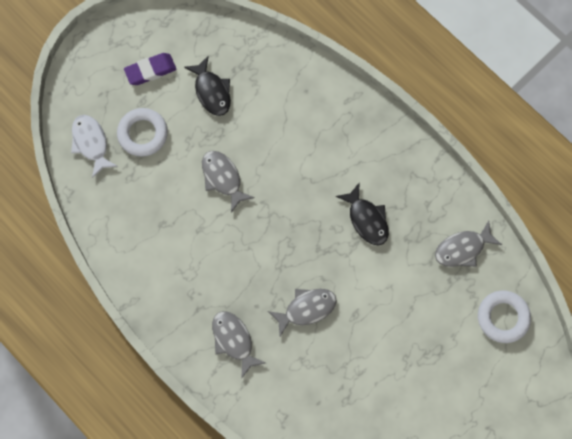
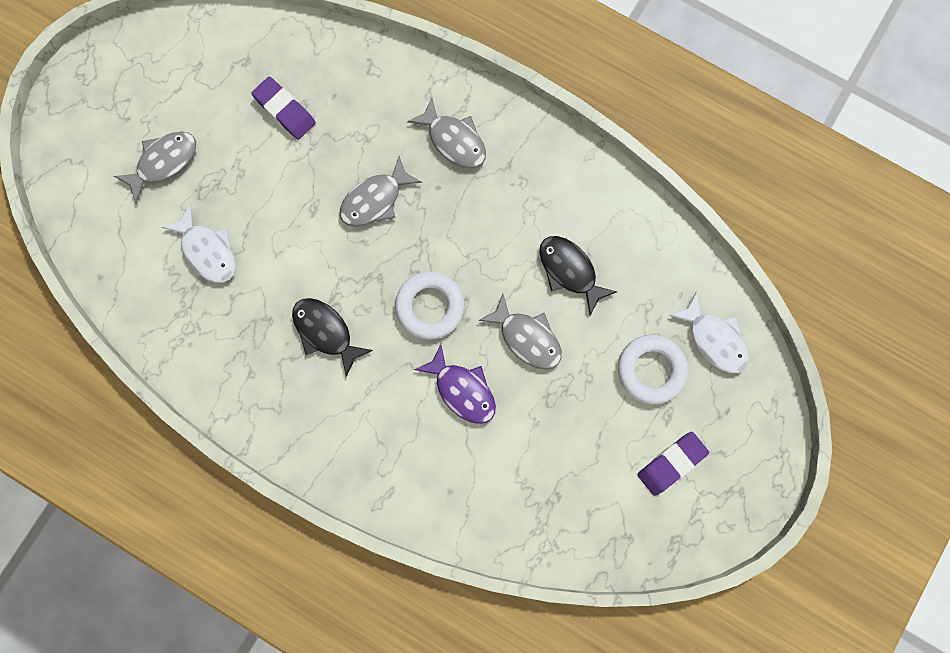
camera: 165 degrees right, 5 degrees up
black fish [184,56,231,116] -> black fish moved to [539,236,617,315]
grey fish [435,220,502,267] -> grey fish moved to [114,131,196,203]
white ring [478,290,531,343] -> white ring moved to [395,272,465,340]
none -> white fish [161,204,236,283]
none -> purple eraser [252,77,316,140]
none -> purple fish [414,344,496,424]

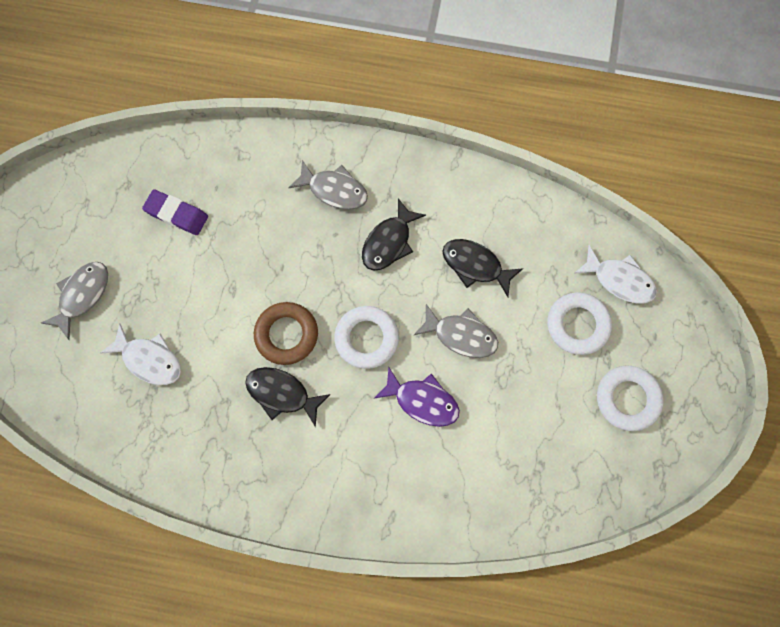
camera: 20 degrees left, 5 degrees down
grey fish [340,156,422,227] -> none
purple eraser [637,432,709,496] -> white ring [597,365,664,431]
none -> brown ring [254,302,318,365]
none -> black fish [362,198,426,271]

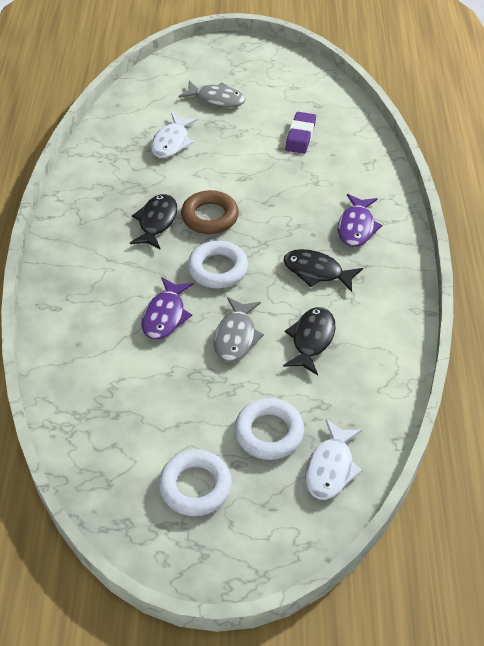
camera: 80 degrees right, 25 degrees down
grey fish [288,160,368,210] -> purple fish [337,194,383,247]

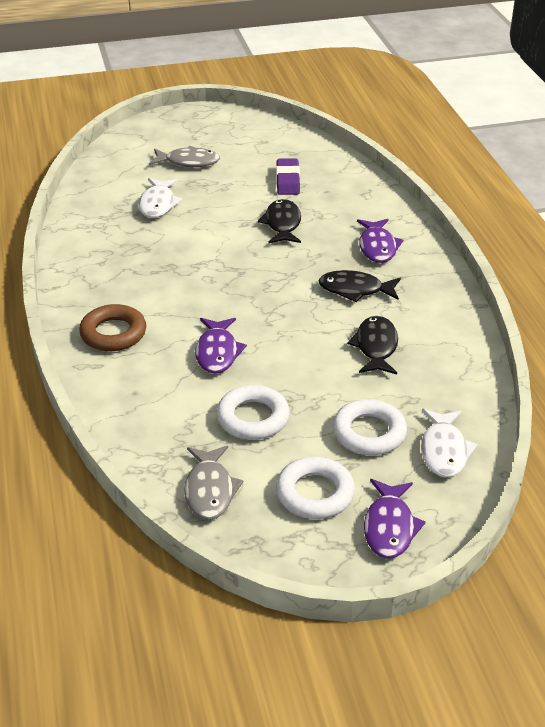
camera: 15 degrees left, 10 degrees down
black fish [130,194,177,250] -> black fish moved to [258,199,301,244]
brown ring [181,190,239,234] -> brown ring moved to [79,304,146,351]
white ring [188,241,248,288] -> white ring moved to [217,385,290,440]
grey fish [213,297,264,362] -> grey fish moved to [184,446,243,520]
none -> purple fish [364,479,426,559]

